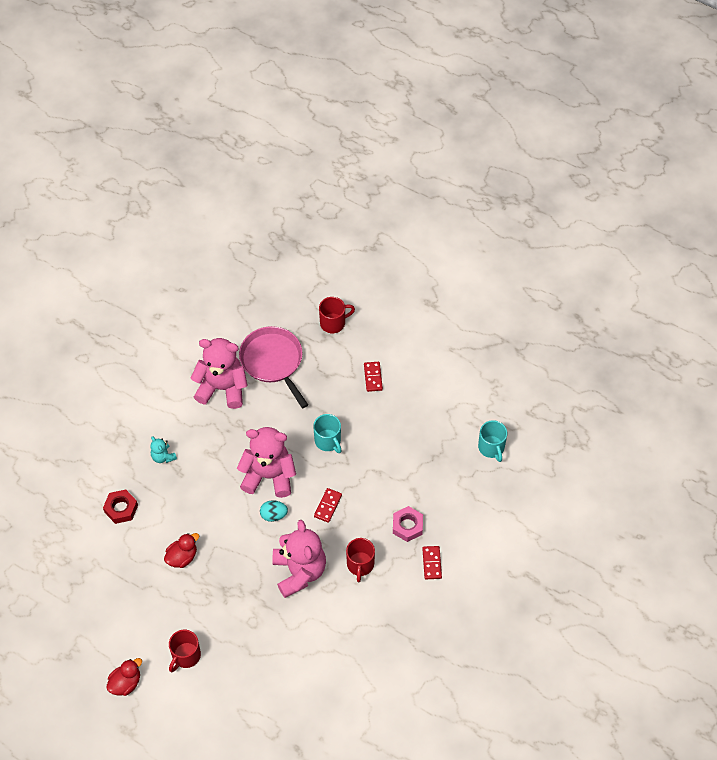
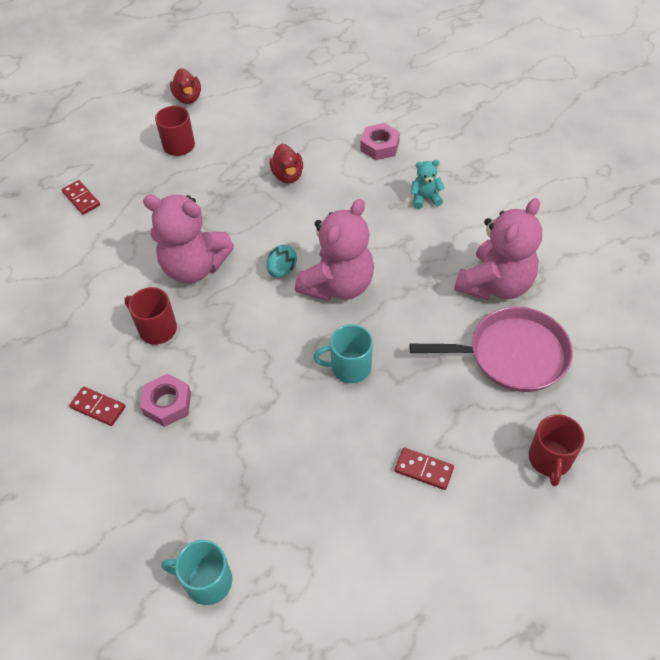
camera: 120 degrees right, 5 degrees down
red nut [103,490,138,524] -> pink nut [361,123,400,160]
red domino [314,488,342,523] -> red domino moved to [62,180,100,215]

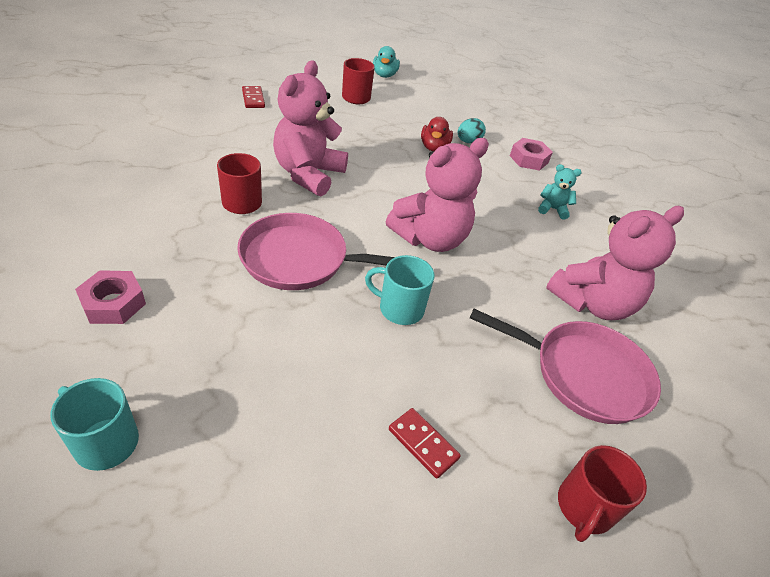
camera: 15 degrees right, 10 degrees down
red domino [69,387,126,426] -> none
pink nut [140,374,191,427] -> pink nut moved to [75,270,146,324]
pink teddy bear [143,195,234,283] -> pink teddy bear turned 75 degrees clockwise [273,60,348,196]
red duck [170,68,201,104] -> turquoise duck [373,46,400,78]
turquoise egg [266,245,297,277] -> turquoise egg moved to [458,118,486,143]
none -> pink pan [237,213,395,290]

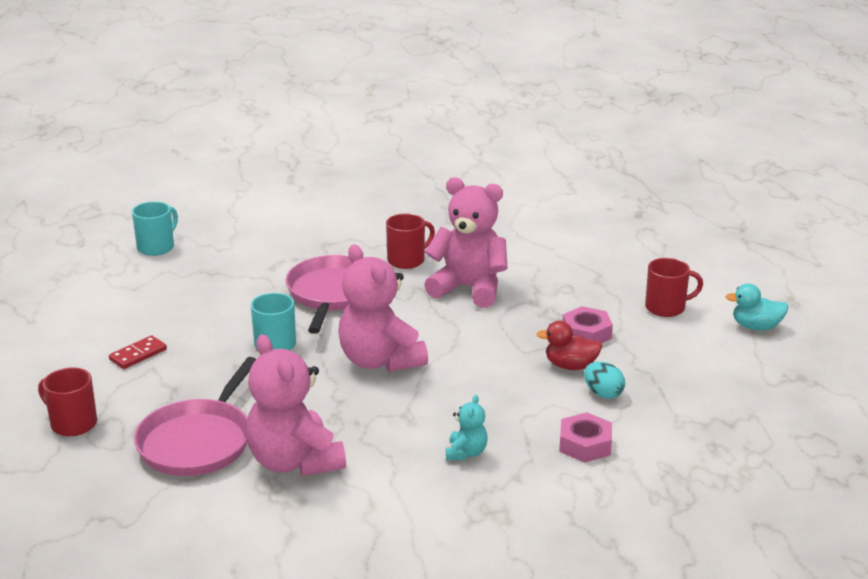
camera: 95 degrees right, 15 degrees down
pink nut [75,270,146,324] -> pink nut moved to [563,306,613,344]
red domino [242,86,265,108] -> none

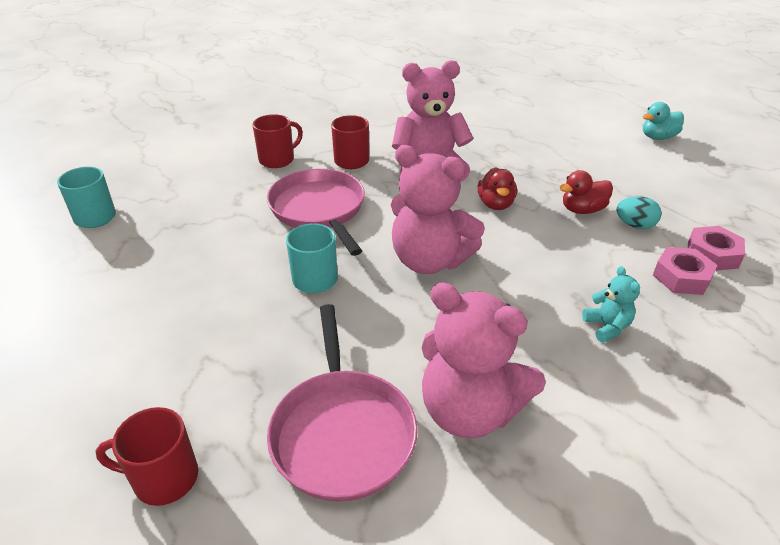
camera: 30 degrees left, 10 degrees up
red domino [109,335,167,369] -> none
pink nut [563,306,613,344] -> pink nut moved to [688,226,745,271]
red mug [645,258,703,317] -> red mug moved to [253,114,303,168]
none -> red duck [478,167,517,210]

